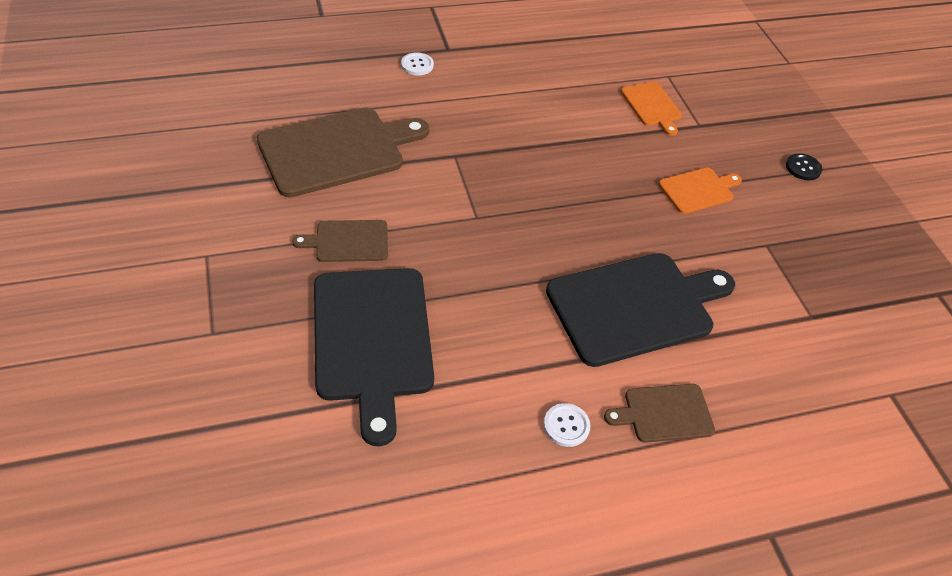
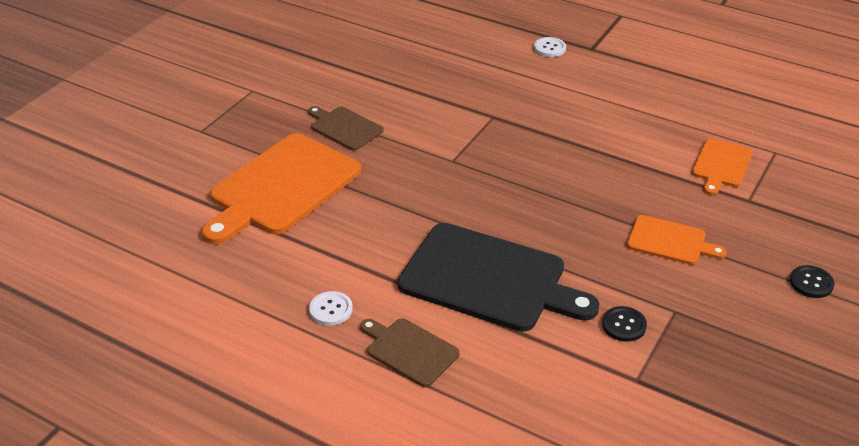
camera: 50 degrees right, 10 degrees down
brown cutting board [257,107,429,197] -> none
black cutting board [314,268,434,446] -> orange cutting board [201,133,361,244]
none -> black button [602,306,647,342]

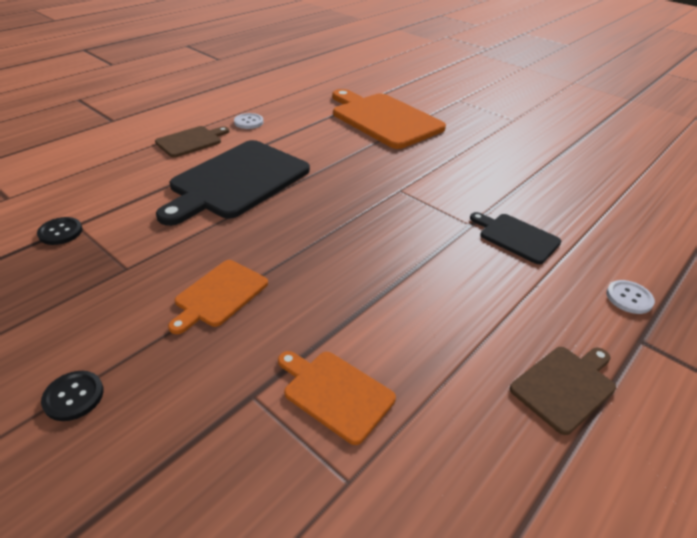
camera: 100 degrees right, 0 degrees up
brown cutting board [308,106,384,150] -> brown cutting board moved to [510,347,616,435]
black button [602,306,647,342] -> black button moved to [37,217,82,245]
none -> black cutting board [470,212,561,264]

